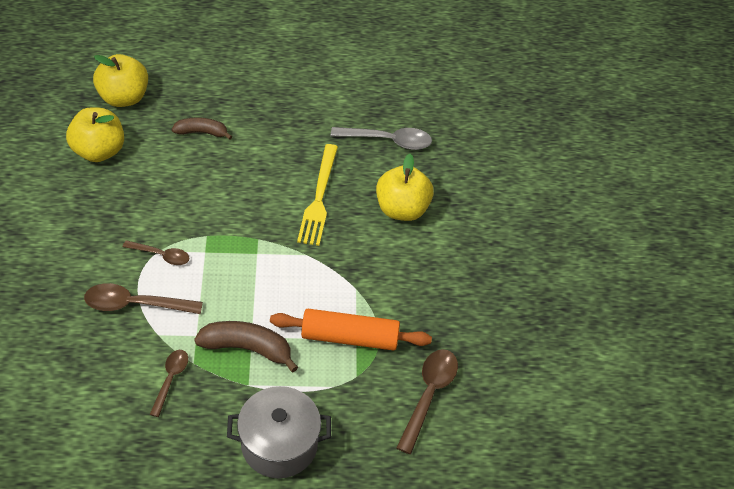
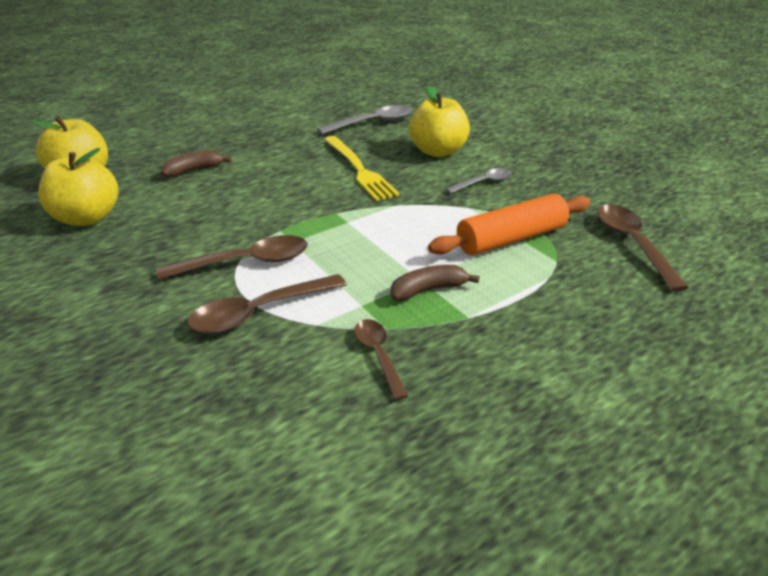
camera: 30 degrees left, 15 degrees down
brown spoon [123,240,190,265] -> brown spoon [157,235,308,280], size x1.60
brown banana [194,321,298,372] -> brown banana [391,265,479,301], size x0.66
grey pot [227,386,331,478] -> none
none -> grey spoon [446,168,512,194]

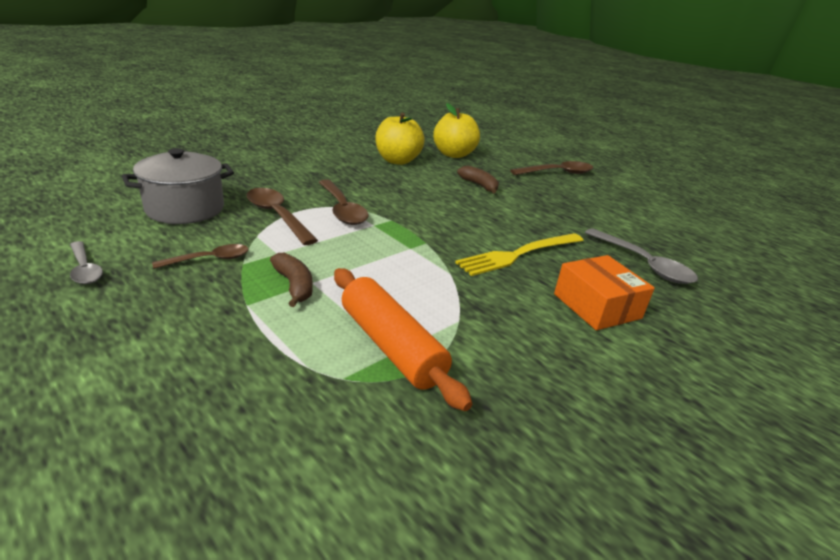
camera: 80 degrees right, 5 degrees down
yellow apple [409,85,470,157] -> orange box [554,255,655,330]
grey spoon [446,168,512,194] -> grey spoon moved to [70,241,103,284]
brown spoon [597,204,689,292] -> brown spoon moved to [510,161,593,175]
none -> grey pot [122,148,234,224]

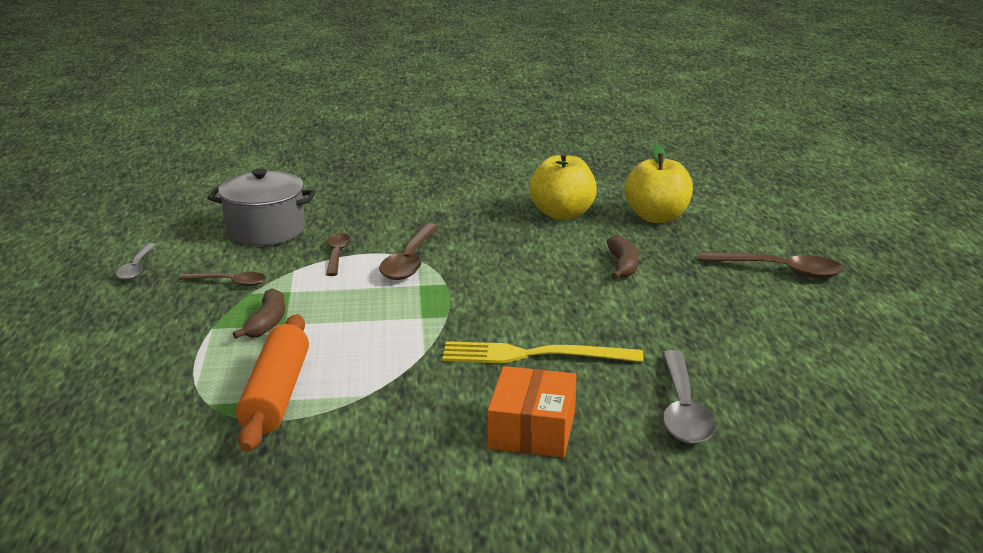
camera: 40 degrees right, 5 degrees down
brown spoon [247,188,318,245] -> brown spoon [326,233,351,276], size x0.62

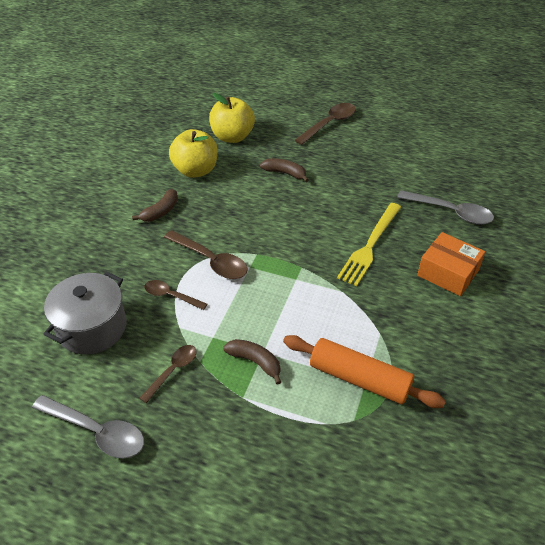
camera: 65 degrees left, 20 degrees up
grey spoon [115,243,156,280] -> grey spoon [32,395,144,459], size x1.60
none -> brown banana [132,189,178,222]

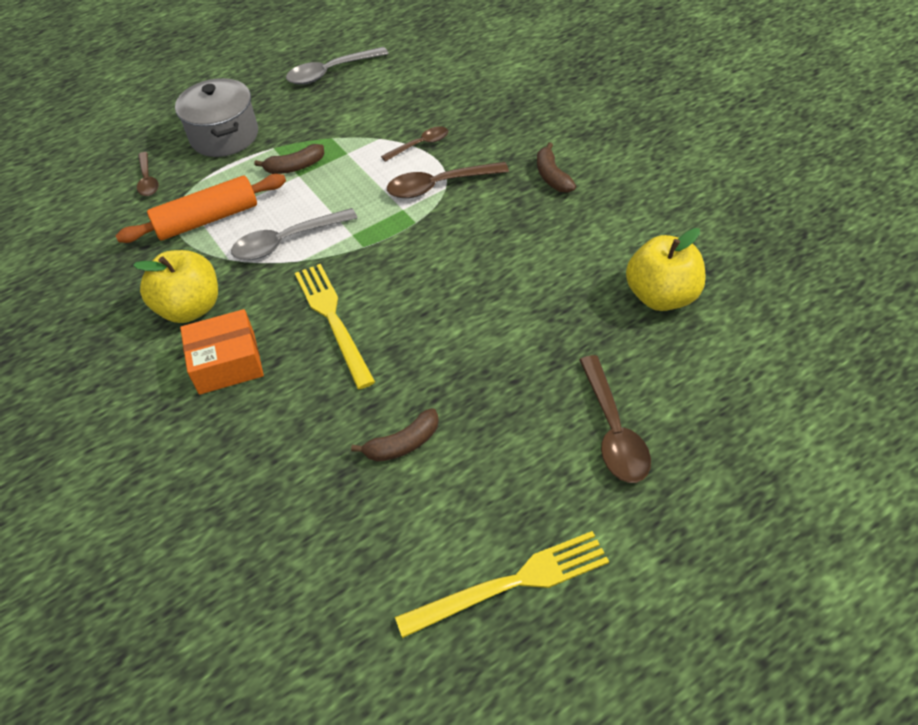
camera: 130 degrees right, 5 degrees up
grey pot [43,272,127,354] -> grey pot moved to [175,78,258,157]
brown spoon [140,345,197,403] -> brown spoon moved to [137,152,159,196]
yellow apple [169,129,218,178] -> yellow apple moved to [133,250,218,323]
brown banana [260,158,309,182] -> brown banana moved to [351,408,439,462]
grey spoon [397,190,494,225] -> grey spoon moved to [231,208,357,260]
none -> yellow fork [395,531,609,638]

